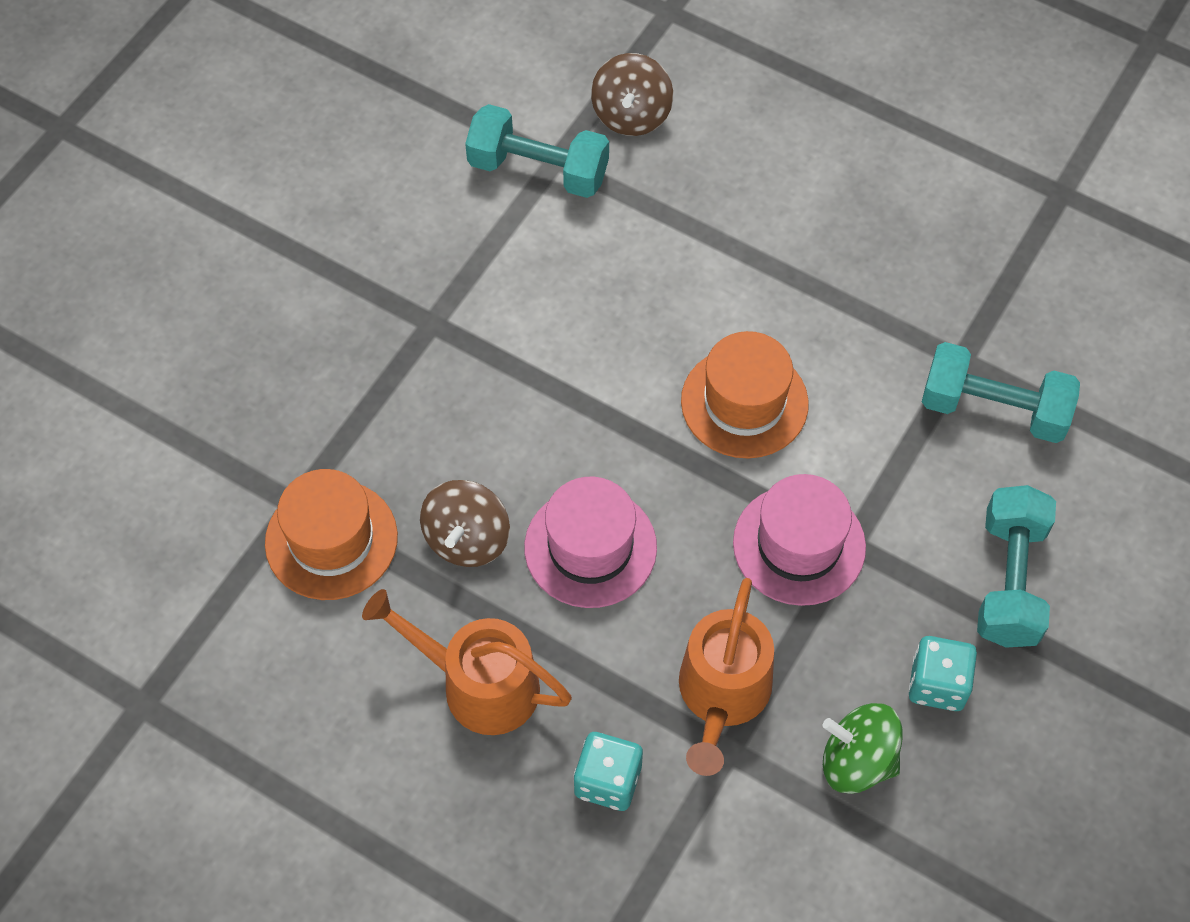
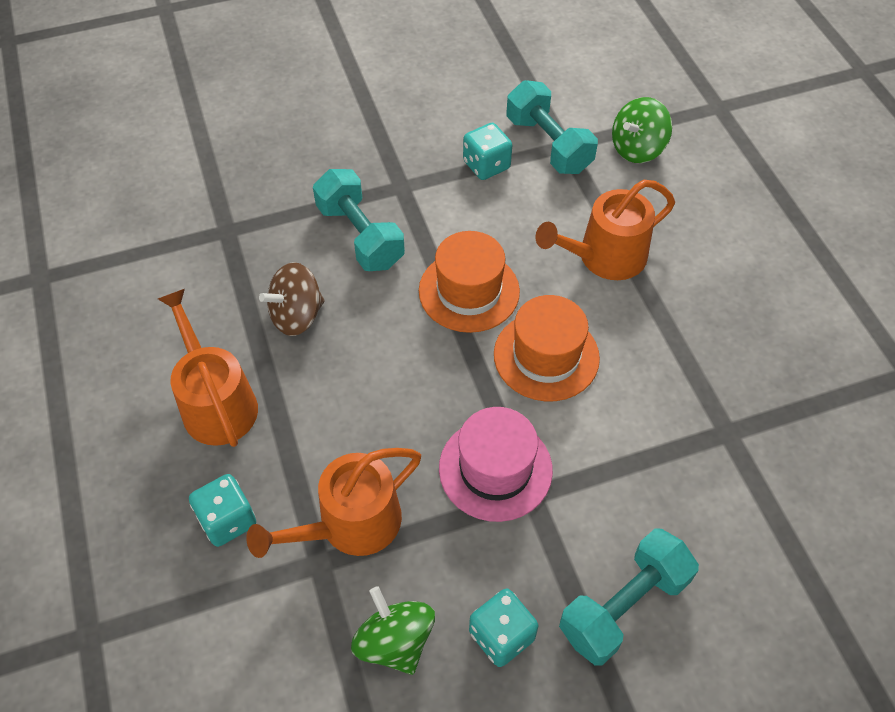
camera: 40 degrees right, 5 degrees down
orange hat [265,469,398,600] -> orange hat moved to [419,231,520,333]
pink hat [524,477,657,608] -> none
brown spinning top [591,53,673,136] -> green spinning top [612,97,672,163]
turquoise dumbbell [922,342,1080,443] -> turquoise dumbbell moved to [313,169,405,271]
none -> turquoise dice [463,123,512,180]
none -> orange watering can [536,180,675,280]

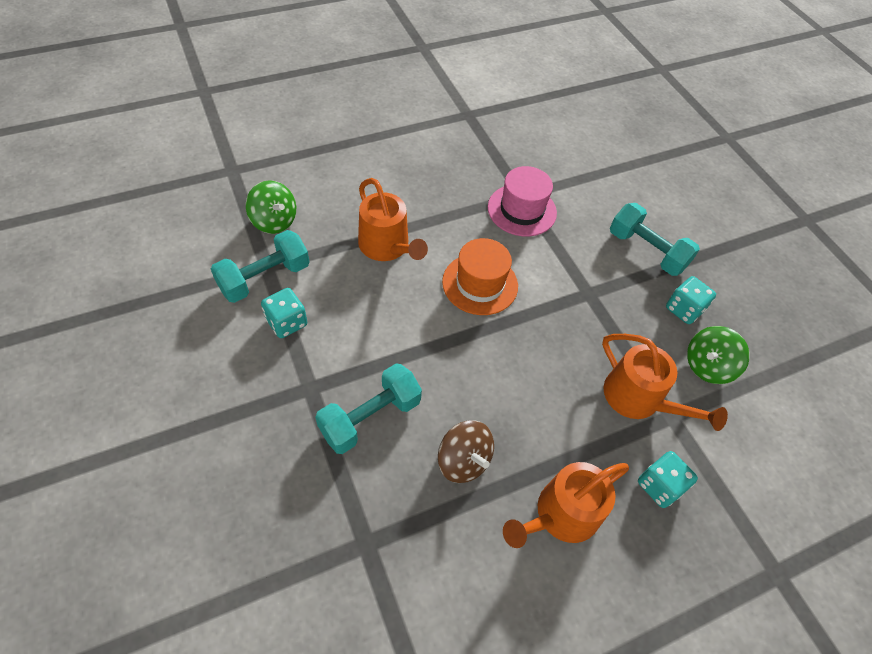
camera: 100 degrees left, 0 degrees up
orange hat [419,231,520,333] -> none
pink hat [439,407,553,522] -> pink hat moved to [488,166,557,236]

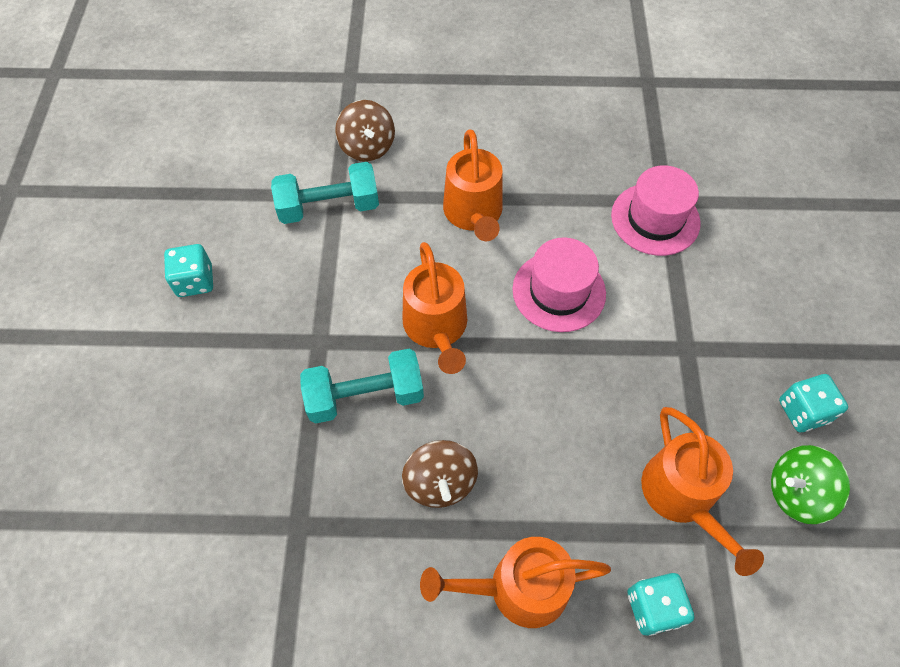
camera: 30 degrees right, 5 degrees up
green spinning top [246,180,296,234] -> brown spinning top [335,100,395,162]
turquoise dice [261,288,307,338] -> turquoise dice moved to [164,244,213,297]
orange hat [442,238,518,315] -> pink hat [512,238,606,332]
turquoise dumbbell [610,203,700,276] -> none
none -> orange watering can [403,242,467,374]

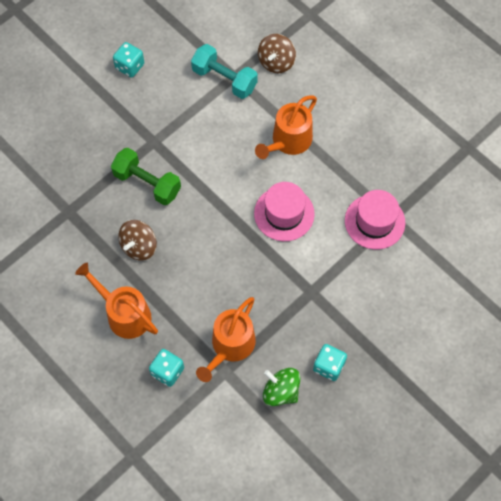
camera: 45 degrees right, 5 degrees up
turquoise dumbbell [300,349,424,424] -> green dumbbell [111,148,181,205]
orange watering can [403,242,467,374] -> none

